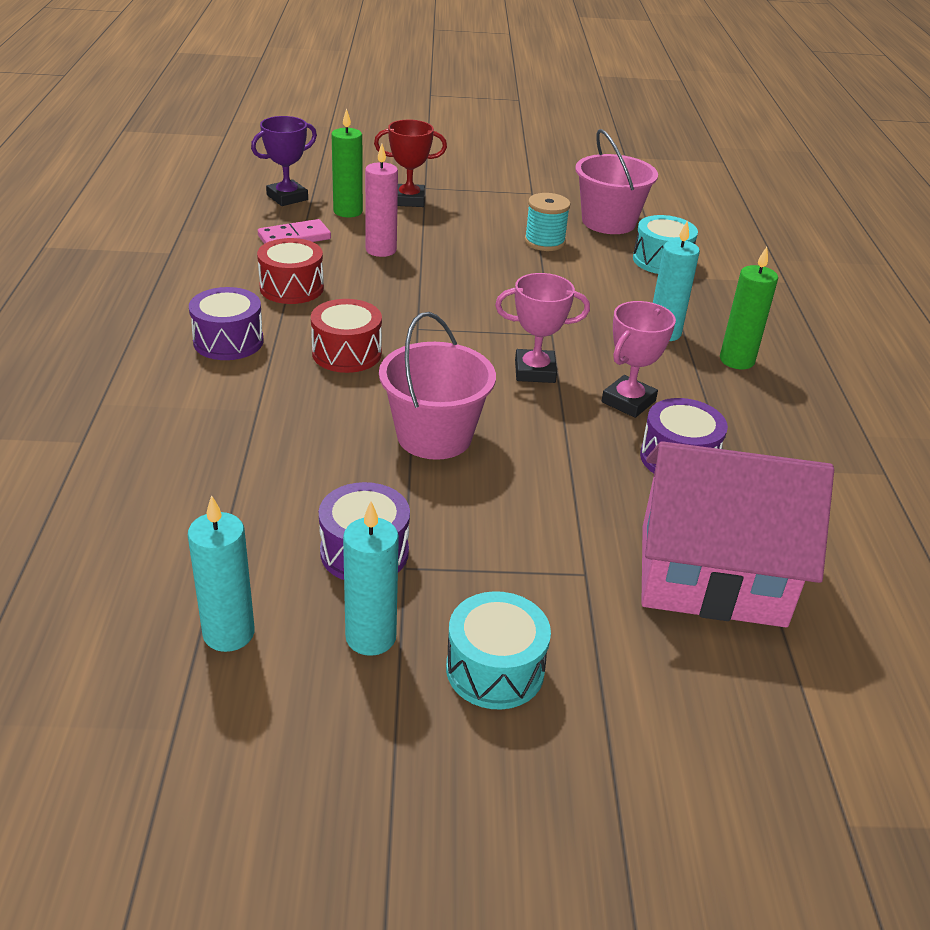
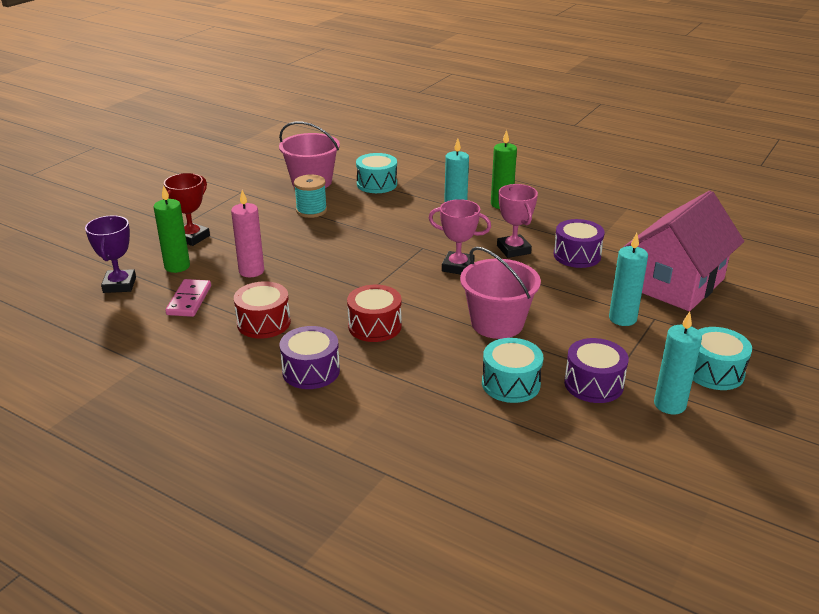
camera: 55 degrees left, 5 degrees down
turquoise candle [188,495,255,652] -> turquoise candle moved to [609,233,648,326]
pink trophy [495,273,590,383] -> pink trophy turned 75 degrees clockwise [429,199,491,275]
none -> turquoise drum [482,338,543,403]

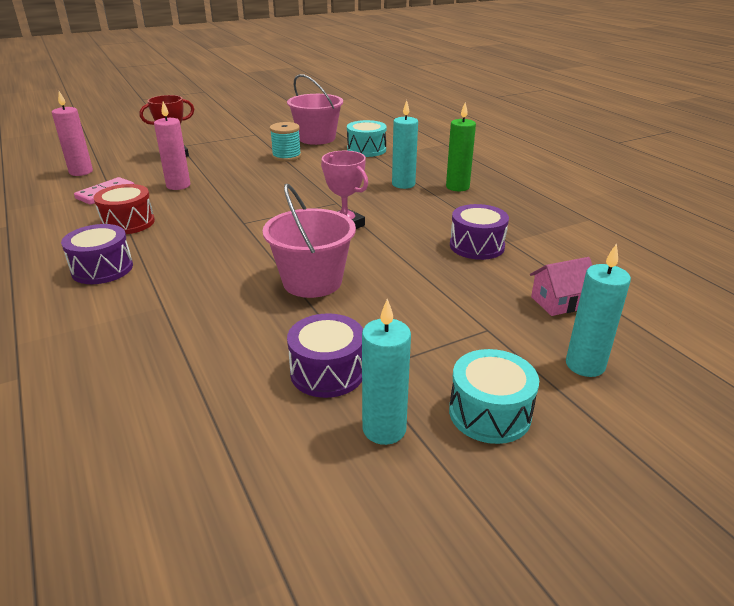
camera: 30 degrees right, 0 degrees up
purple trophy [85,215,136,293] -> pink candle [52,91,93,176]
green candle [154,185,190,273] -> none
red drum [347,285,402,342] -> none
turquoise drum [482,338,543,403] -> none
pink trophy [497,184,538,258] -> none
turquoise candle [609,233,648,326] -> turquoise candle moved to [566,243,631,377]
pink house [623,191,744,311] -> pink house [530,257,592,316], size x0.43

